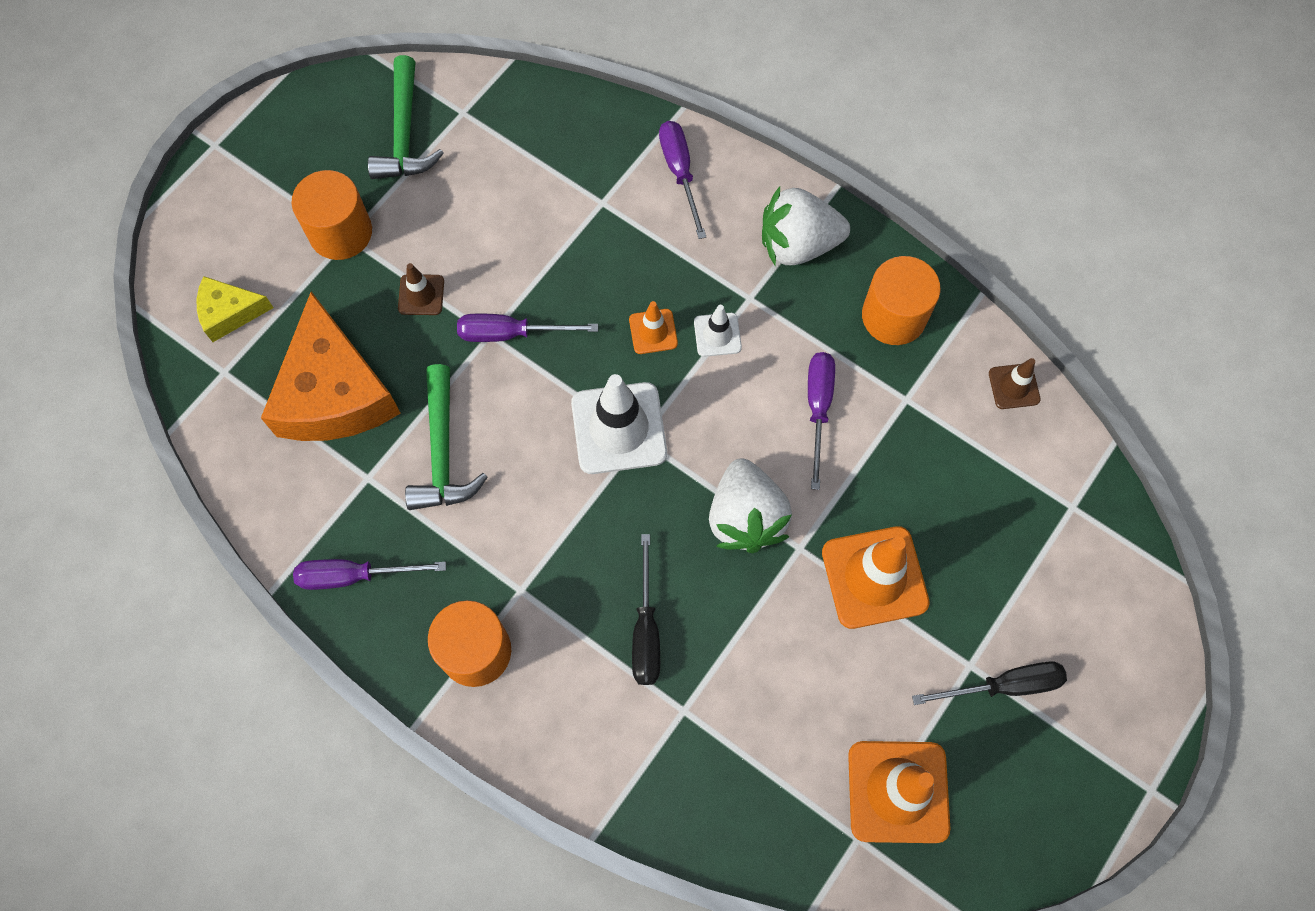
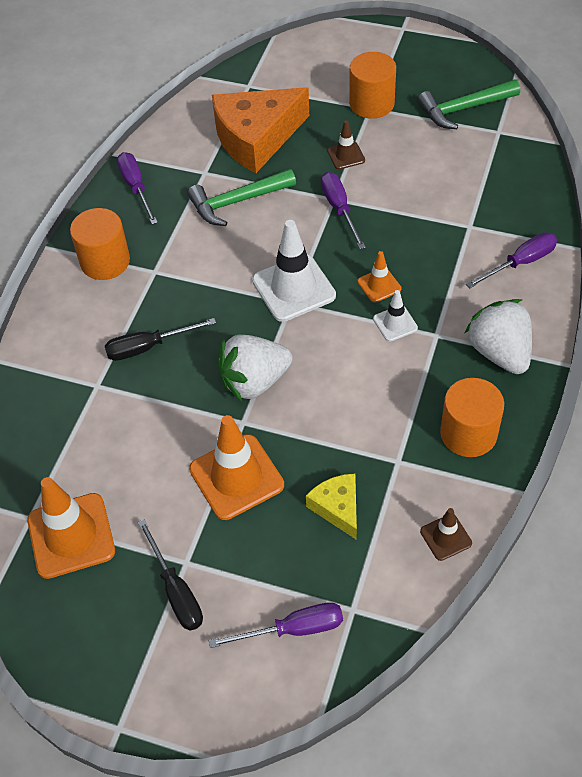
camera: 75 degrees right, 15 degrees down
yellow cheese [197,276,273,342] -> yellow cheese moved to [306,474,357,540]
purple screwdriver [808,352,835,490] -> purple screwdriver moved to [209,602,343,648]

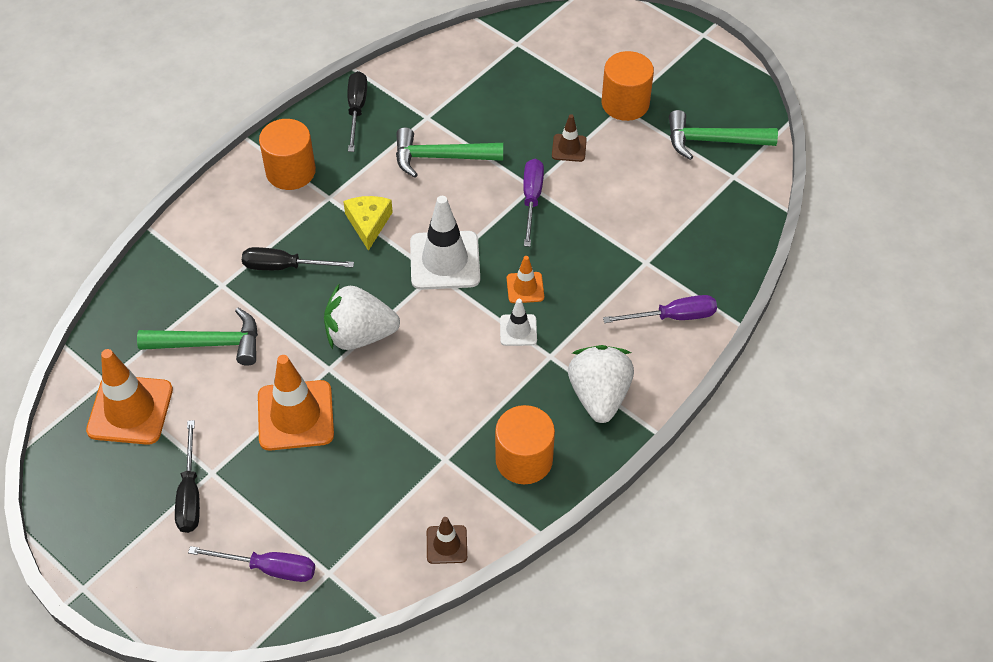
camera: 20 degrees right, 0 degrees up
purple screwdriver [117,152,158,225] -> black screwdriver [347,71,367,152]
orange cheese [212,87,309,173] -> none
yellow cheese [306,474,357,540] -> yellow cheese moved to [343,196,393,251]
none -> green hammer [137,308,258,366]

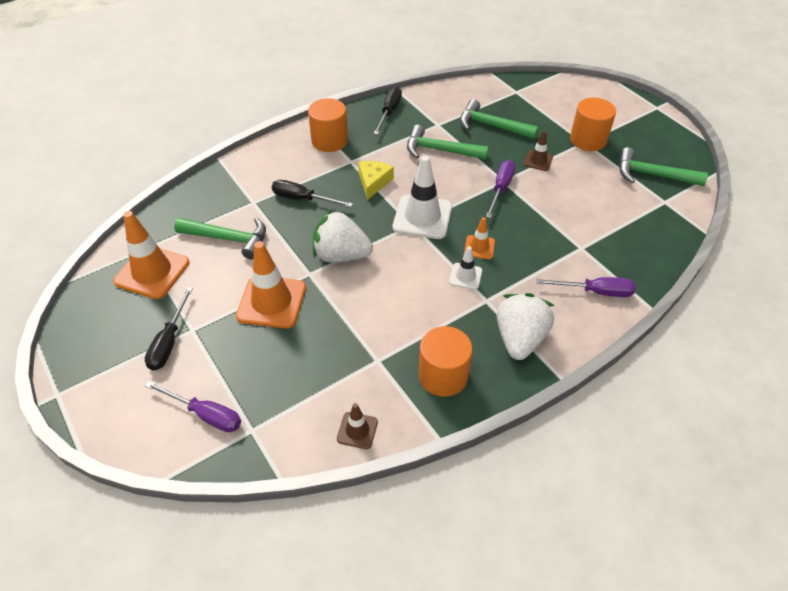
camera: 15 degrees right, 5 degrees down
none -> green hammer [460,99,539,139]

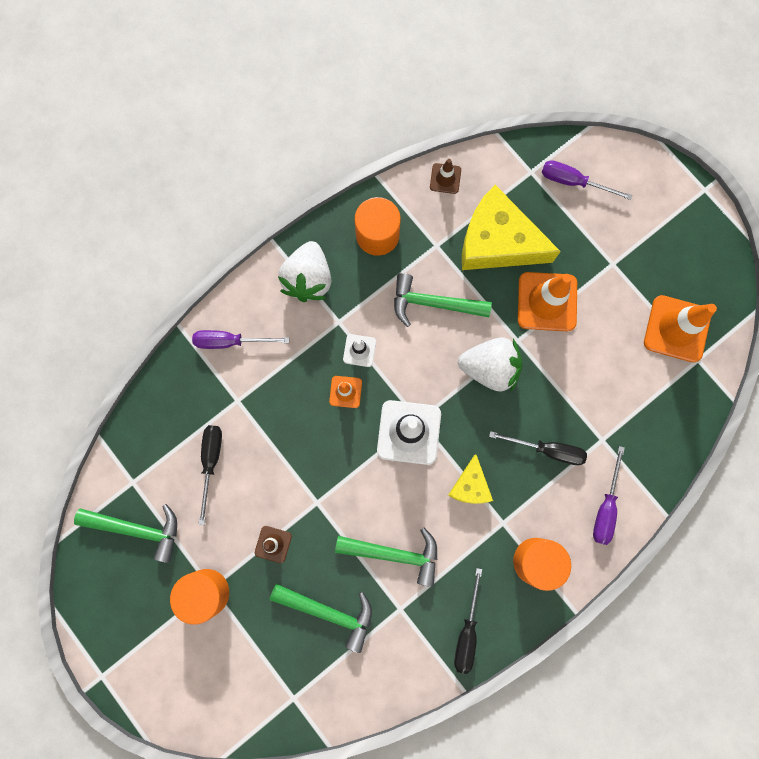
camera: 175 degrees right, 30 degrees up
black screwdriver [145,287,193,371] -> black screwdriver moved to [198,425,222,525]
green hammer [174,217,266,259] -> green hammer moved to [394,273,492,327]
purple screwdriver [486,160,515,218] -> purple screwdriver moved to [593,446,625,545]
none -> yellow cheese [462,185,561,270]

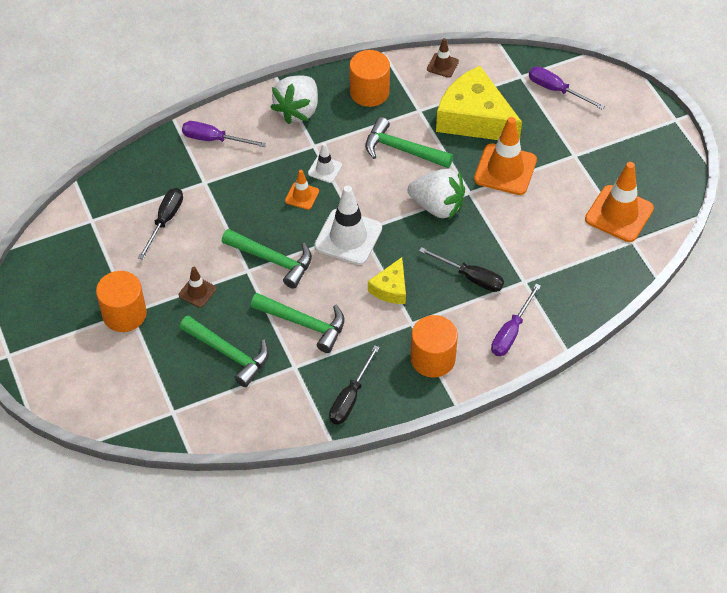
camera: 15 degrees right, 25 degrees down
green hammer [74,504,177,563] -> green hammer moved to [222,229,312,289]

